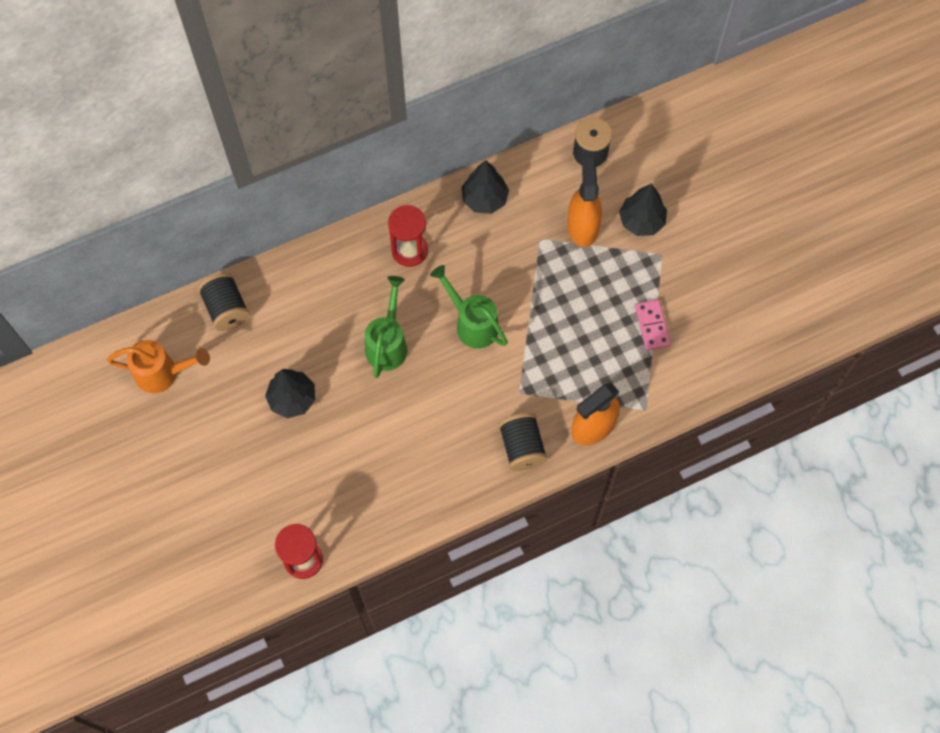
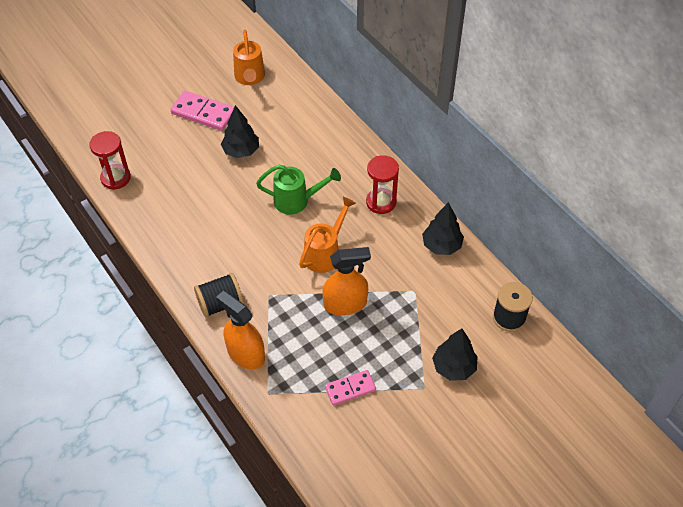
camera: 80 degrees right, 15 degrees down
black spool [198,273,250,331] -> none
green watering can [430,265,508,349] -> orange watering can [299,197,356,273]
orange spray bottle [567,158,602,247] -> orange spray bottle moved to [323,247,371,315]
none -> pink domino [170,91,234,131]

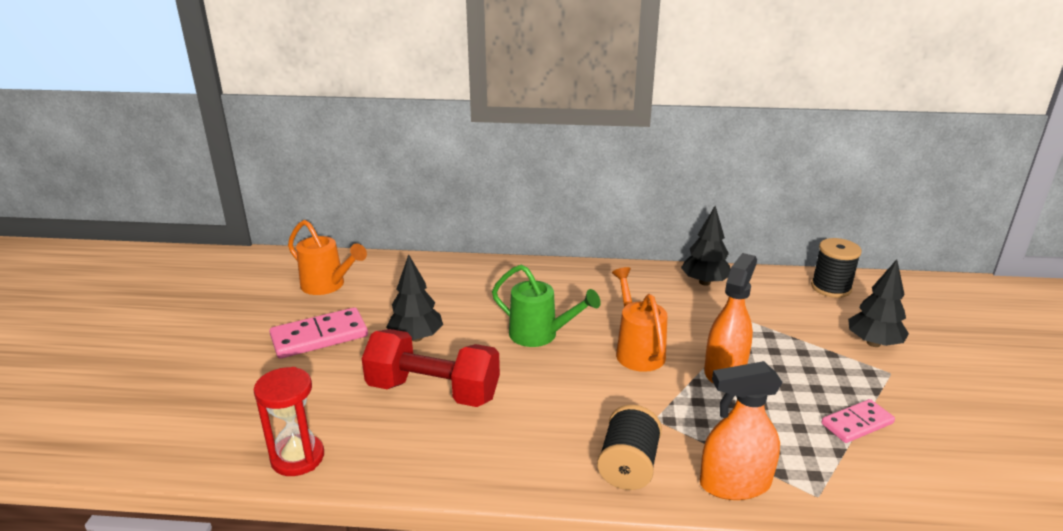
camera: 50 degrees left, 25 degrees down
green watering can [256,165,341,215] -> green watering can turned 75 degrees clockwise [492,265,601,347]
pink domino [325,370,376,406] -> pink domino turned 45 degrees clockwise [821,399,895,443]
red hourglass [366,155,399,214] -> none
none -> red dumbbell [362,329,500,407]

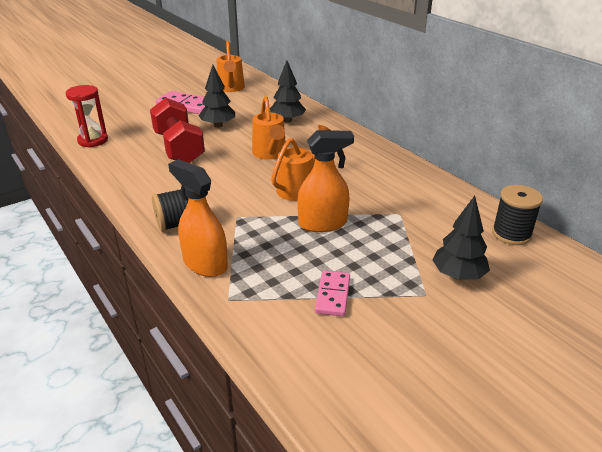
camera: 50 degrees right, 5 degrees up
green watering can [492,265,601,347] -> orange watering can [252,96,286,160]
black tree [681,206,731,286] -> black tree moved to [270,61,306,123]
pink domino [821,399,895,443] -> pink domino turned 75 degrees clockwise [315,271,350,316]

